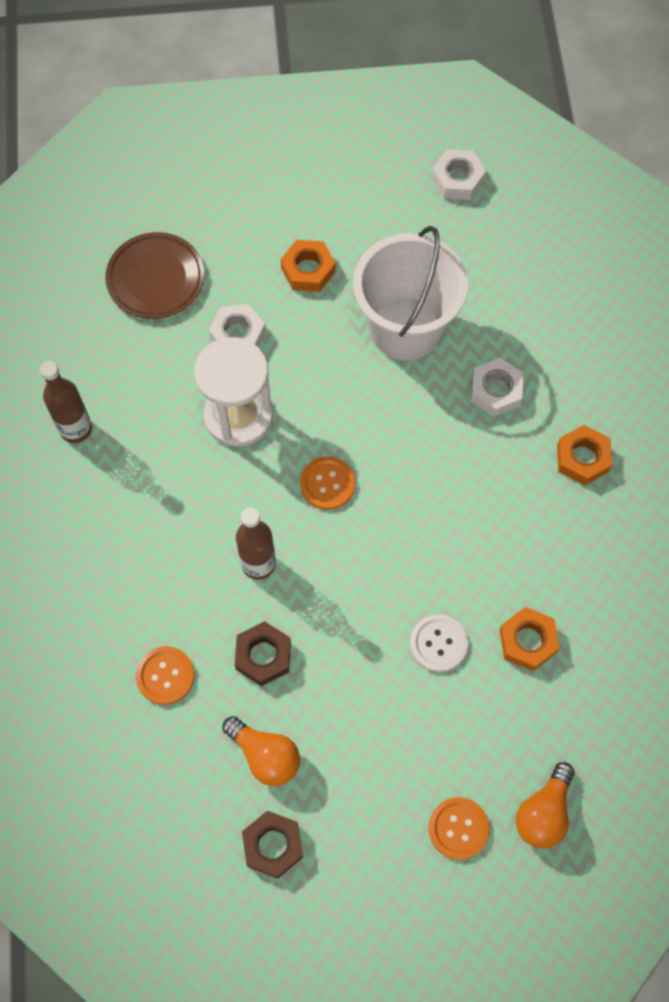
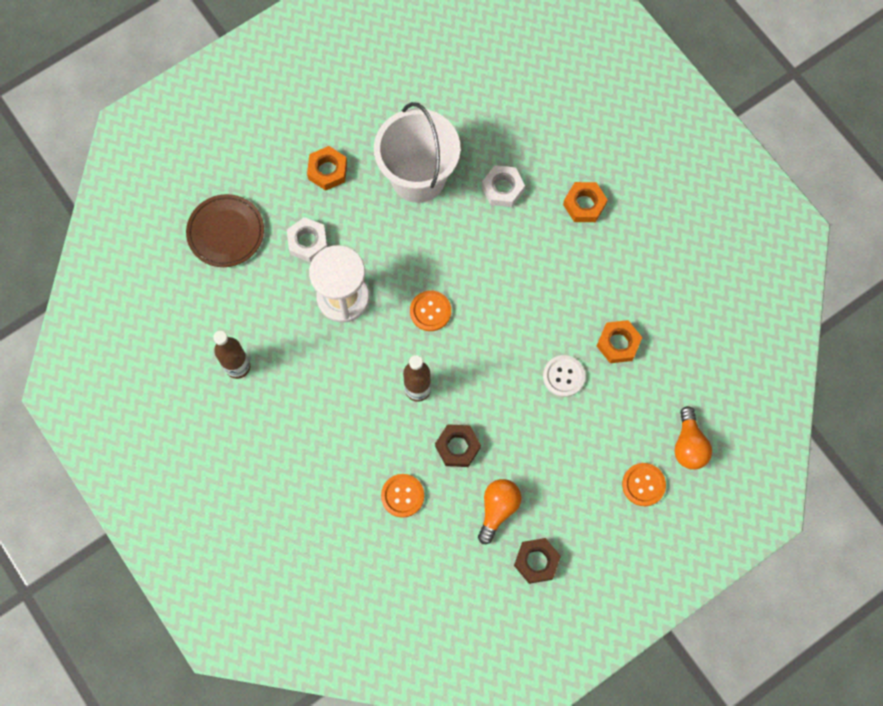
camera: 30 degrees left, 5 degrees up
orange light bulb [222,716,300,786] -> orange light bulb turned 75 degrees counterclockwise [478,479,521,544]
white nut [432,149,486,200] -> none

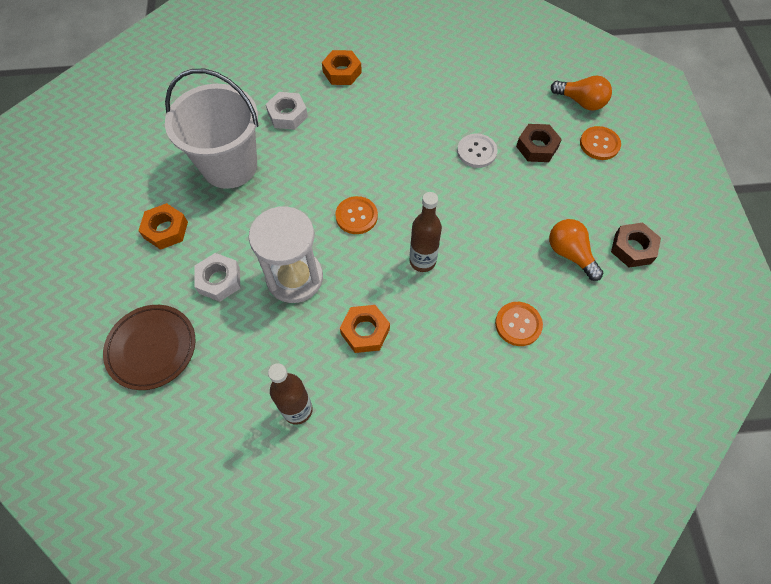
camera: 60 degrees left, 10 degrees down
brown nut [435,424,481,467] -> brown nut moved to [516,124,562,162]
orange nut [597,320,642,363] -> orange nut moved to [340,305,390,353]

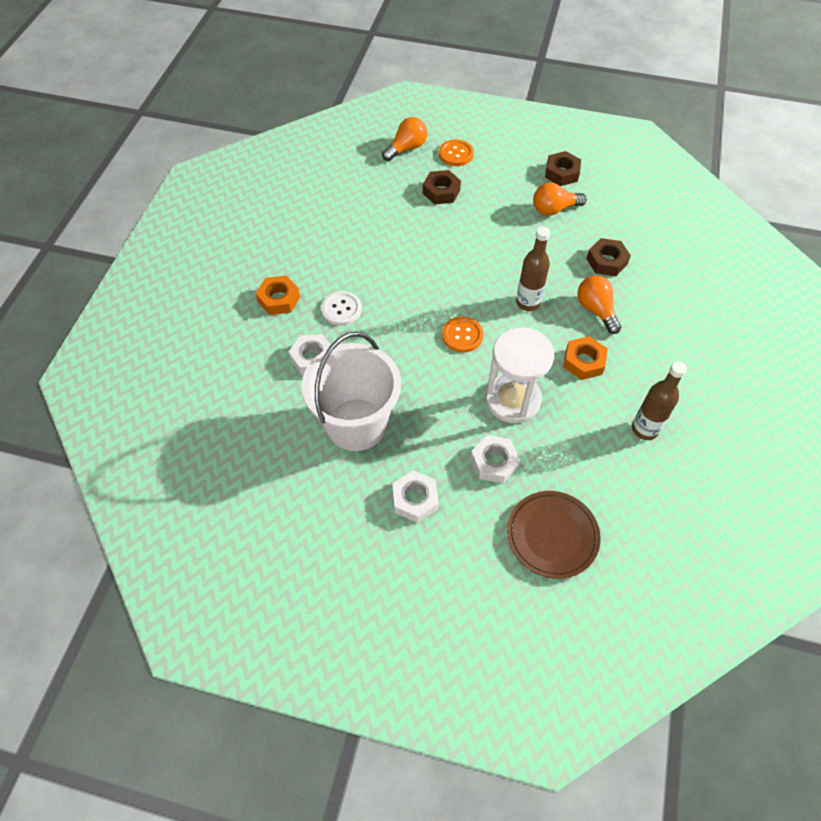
camera: 70 degrees left, 5 degrees down
orange nut [138,203,188,250] -> white nut [392,471,439,523]
white button [457,133,497,168] -> white button moved to [321,291,362,326]
orange button [495,302,543,346] -> brown nut [586,238,631,276]
none -> orange light bulb [577,275,621,334]

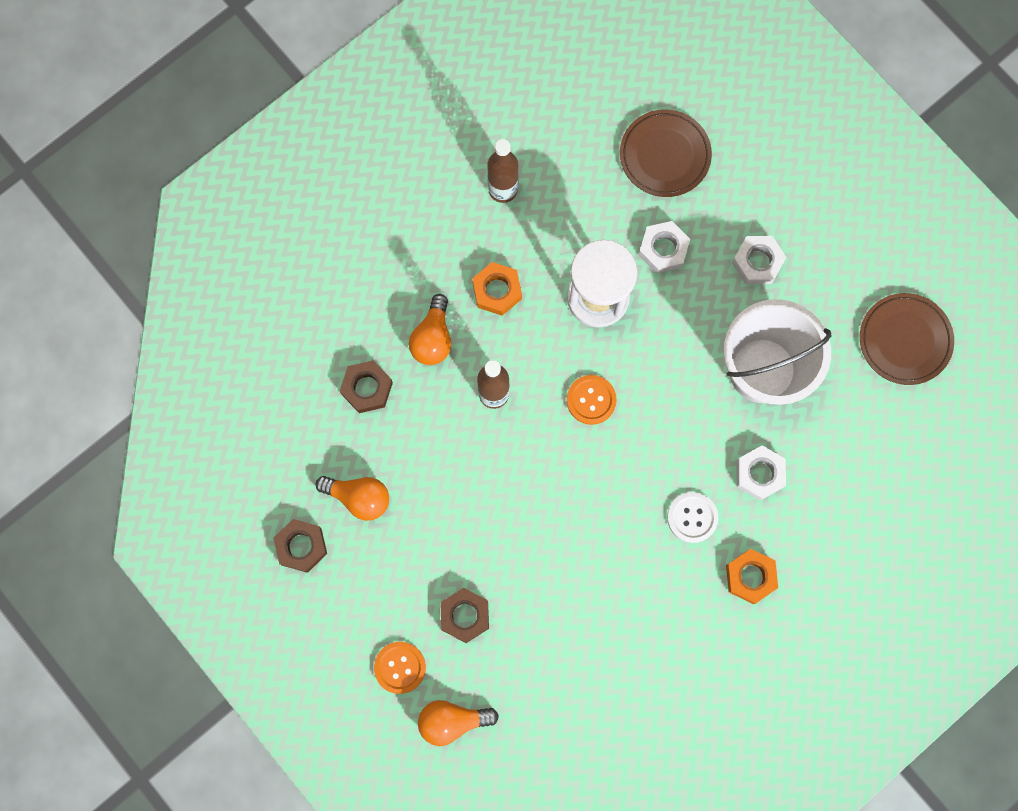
camera: 145 degrees left, 20 degrees up
none -> brown plate [860,293,954,385]

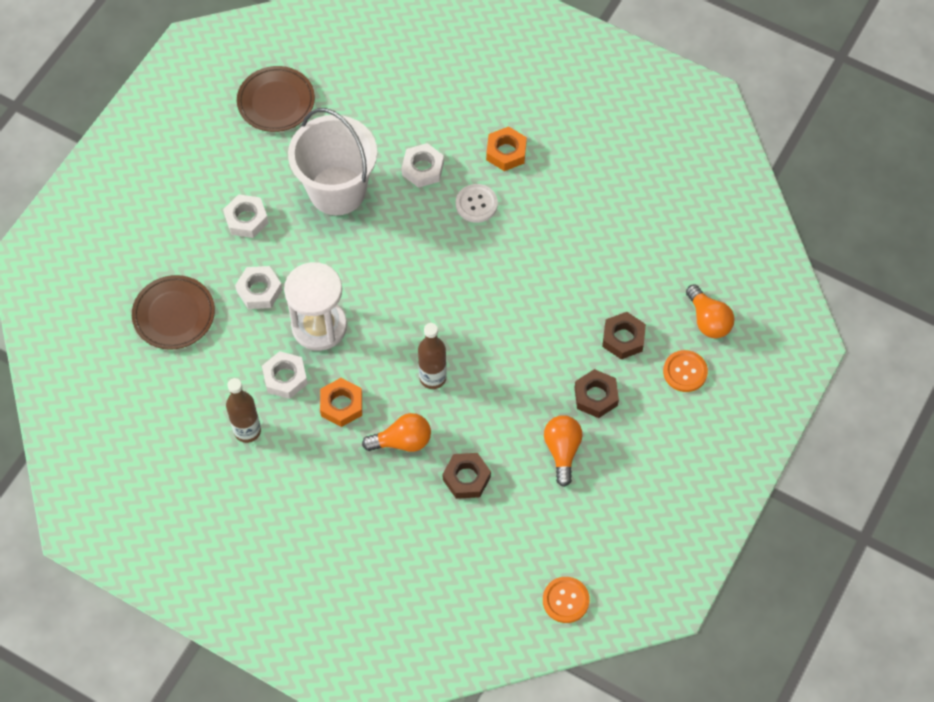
camera: 110 degrees left, 15 degrees down
brown nut [273,519,327,573] -> brown nut moved to [574,369,619,418]
orange button [567,375,617,425] -> orange button moved to [543,577,590,623]
none -> white nut [262,351,308,399]

